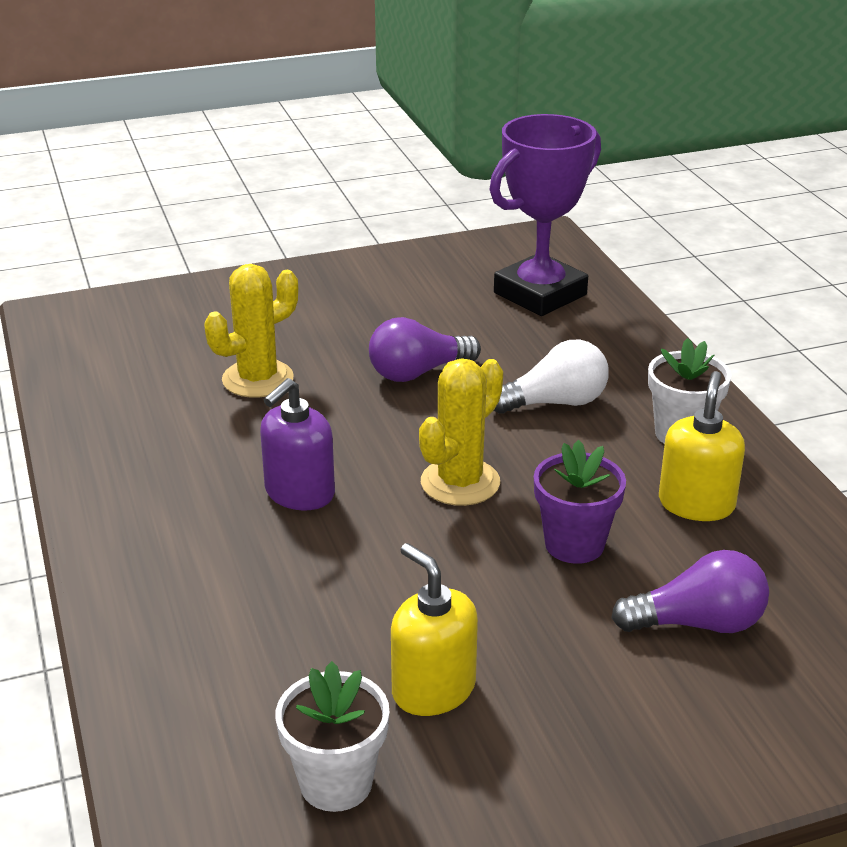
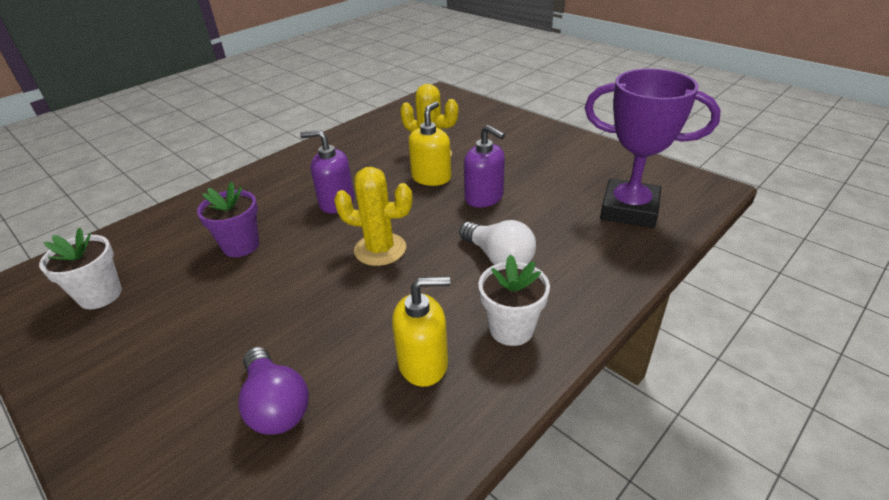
camera: 65 degrees right, 5 degrees up
purple light bulb [369,317,481,382] -> purple soap dispenser [464,125,505,207]
yellow soap dispenser [391,543,478,716] -> yellow soap dispenser moved to [408,101,451,186]
purple flower pot [534,440,626,564] -> purple flower pot moved to [197,182,259,257]

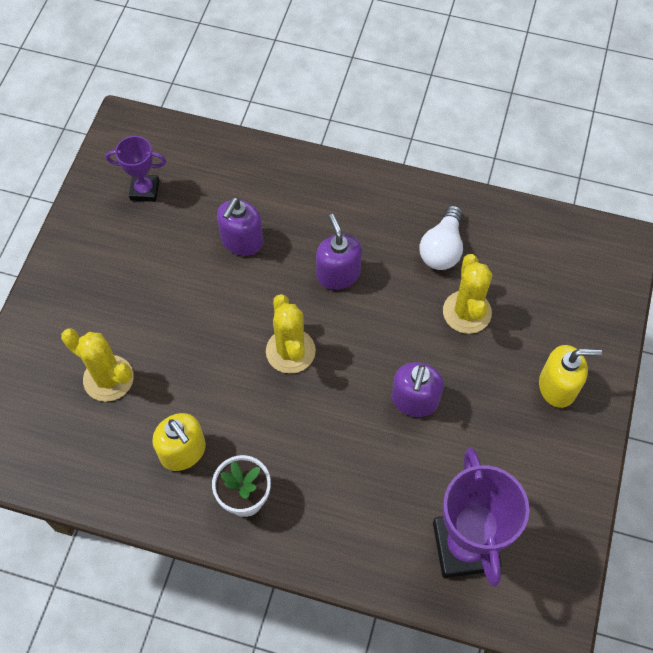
camera: 60 degrees right, 25 degrees up
white flower pot [39,228,122,309] -> purple trophy [106,136,166,202]
purple flower pot [197,182,259,257] -> purple soap dispenser [217,197,263,256]
purple light bulb [238,347,309,435] -> yellow cactus [61,328,134,402]
yellow soap dispenser [408,101,451,186] -> yellow soap dispenser moved to [539,345,602,408]
white light bulb [459,220,536,265] -> white light bulb moved to [419,205,463,270]

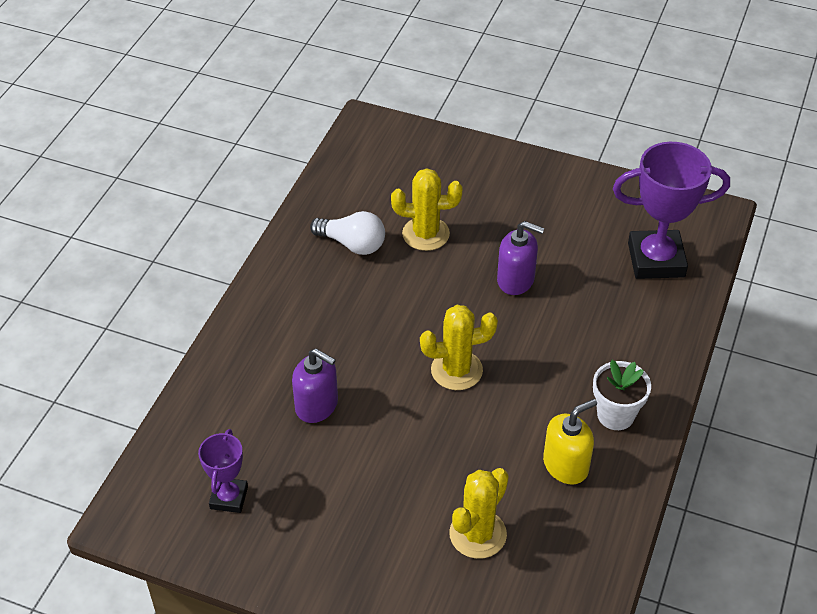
camera: 85 degrees left, 15 degrees down
purple soap dispenser [316,214,362,290] -> none
yellow soap dispenser [539,345,602,408] -> none

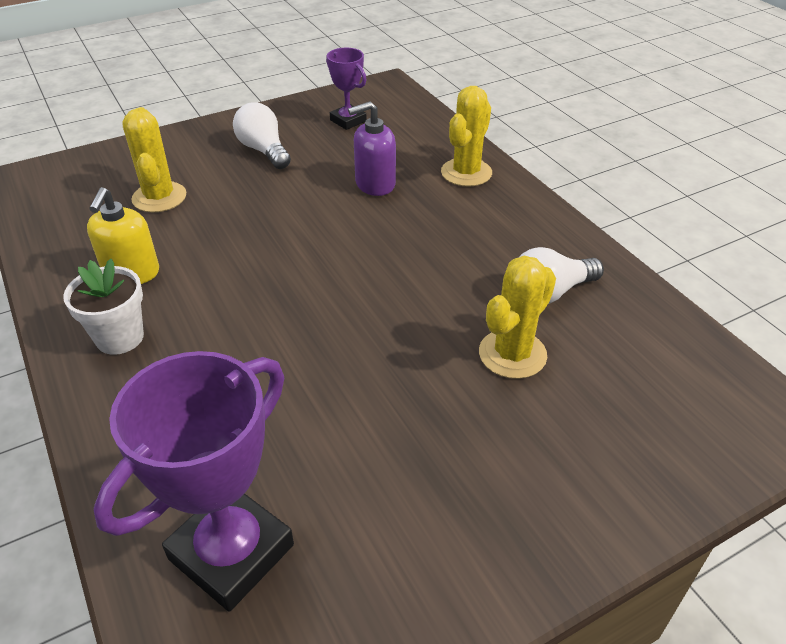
camera: 130 degrees right, 5 degrees down
yellow cactus [420,305,498,390] -> yellow cactus moved to [441,86,492,187]
purple soap dispenser [497,221,545,295] -> none
none -> white light bulb [233,102,291,169]

